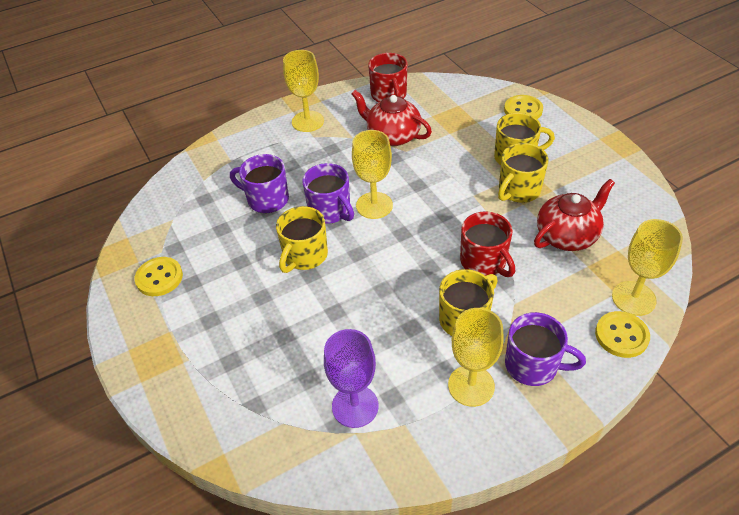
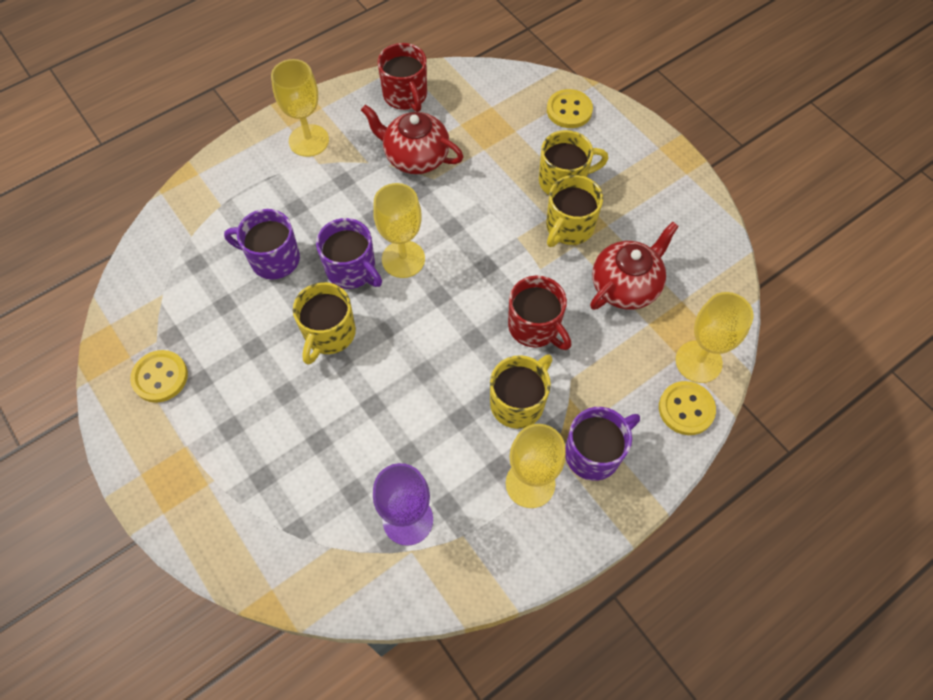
camera: 10 degrees left, 15 degrees up
purple mug [505,312,586,386] -> purple mug turned 45 degrees counterclockwise [565,407,640,481]

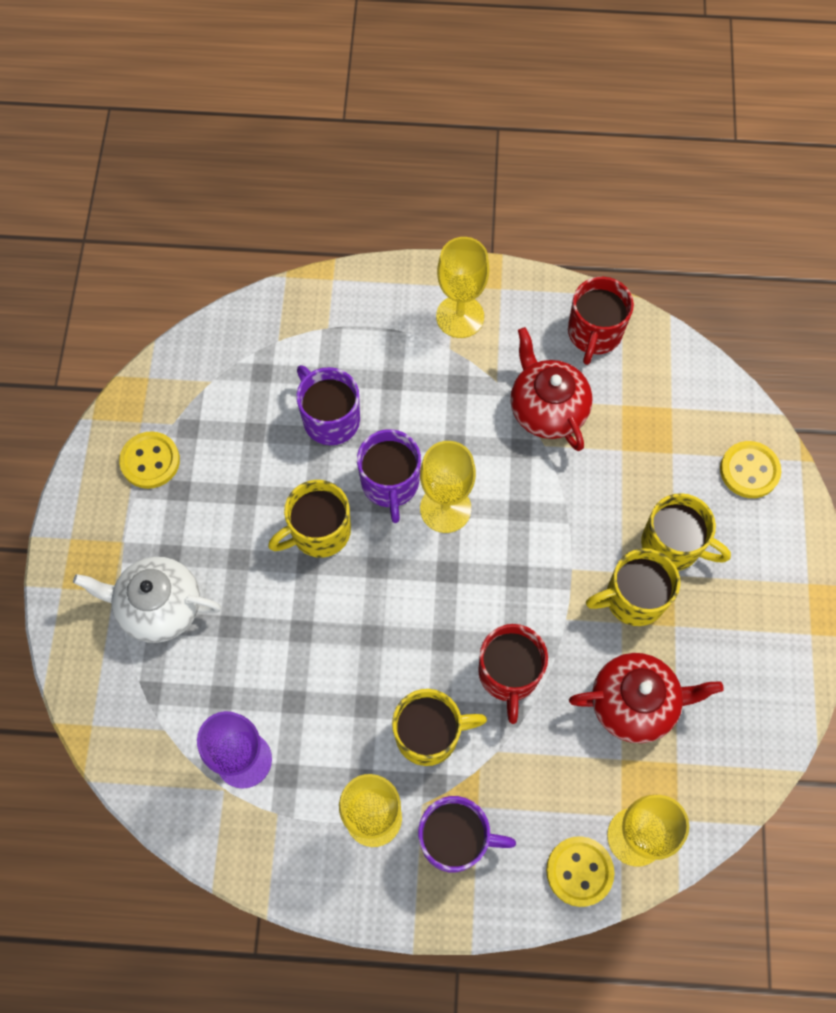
camera: 40 degrees right, 5 degrees up
none -> white teapot [73,557,221,643]

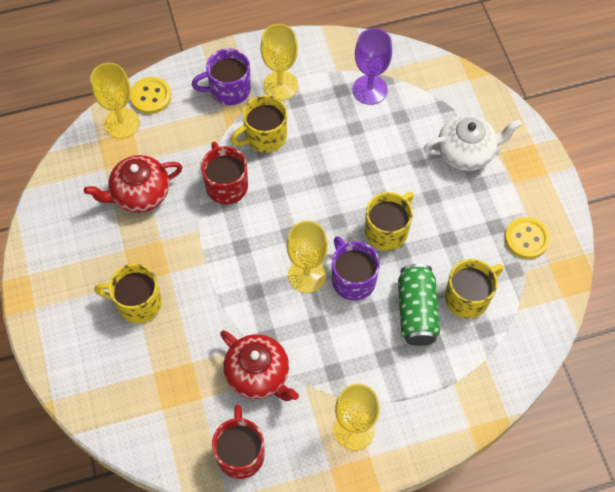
camera: 160 degrees right, 5 degrees down
purple mug [296,365,360,445] -> green can [398,264,440,346]
yellow mug [586,548,680,626] -> yellow mug moved to [445,259,503,319]
yellow button [720,441,781,498] -> none

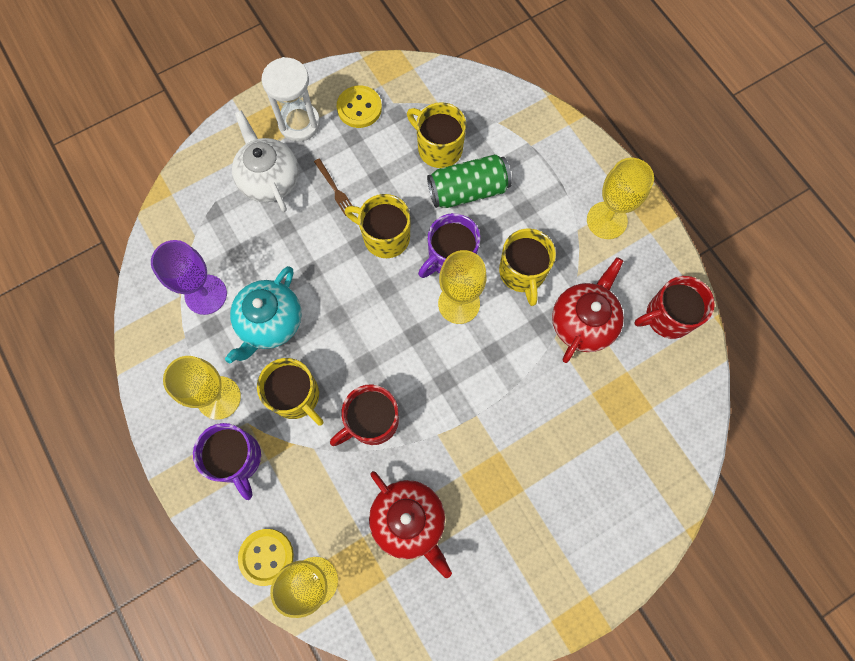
camera: 105 degrees left, 10 degrees up
yellow mug [94,264,162,323] -> yellow mug moved to [499,229,556,306]
none -> turquoise teapot [225,266,302,363]
none -> white hourglass [261,57,320,142]
none -> brown fork [314,158,352,216]

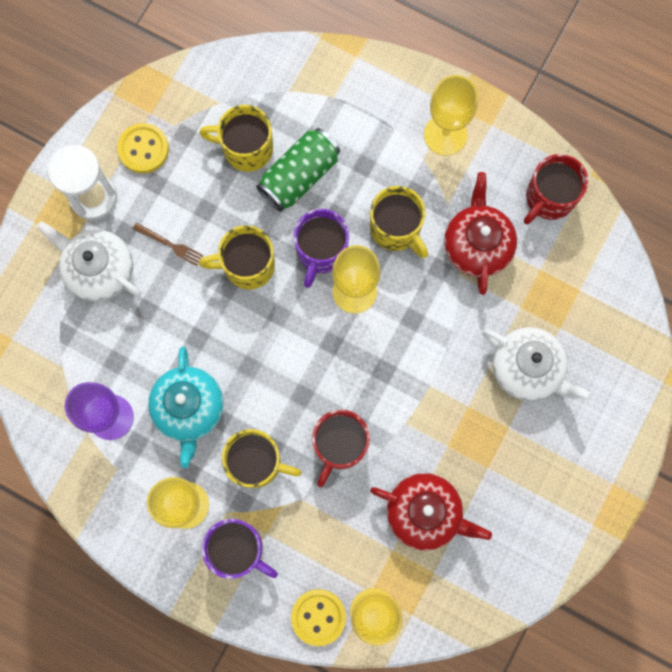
camera: 30 degrees left, 5 degrees up
none -> white teapot [482,327,592,401]

